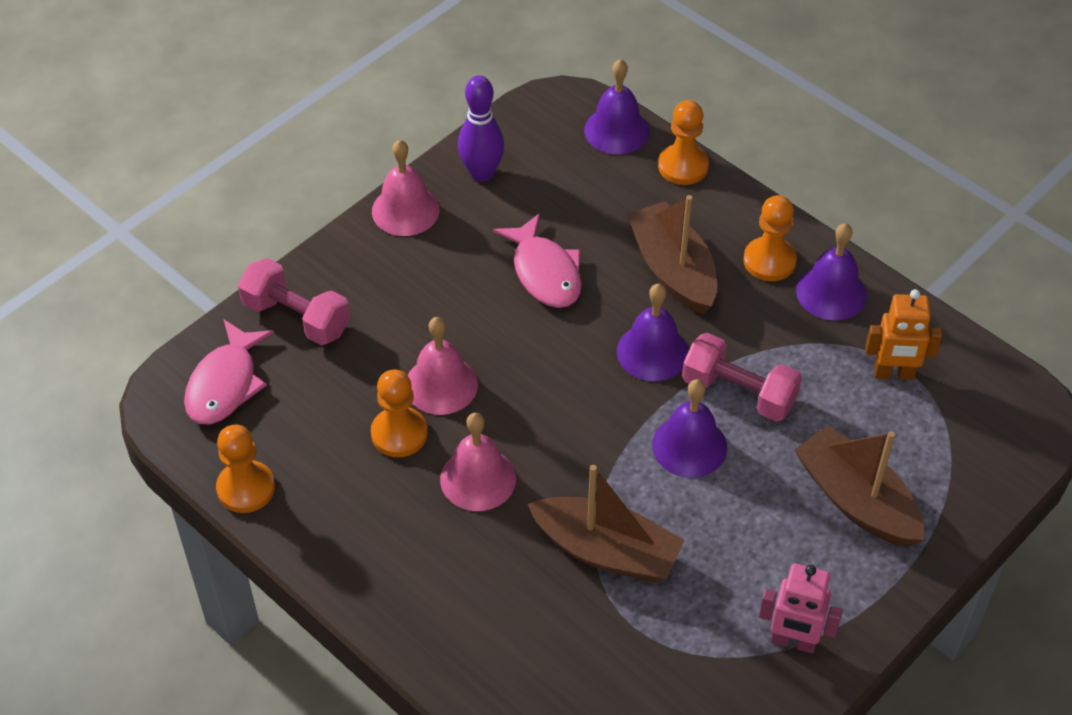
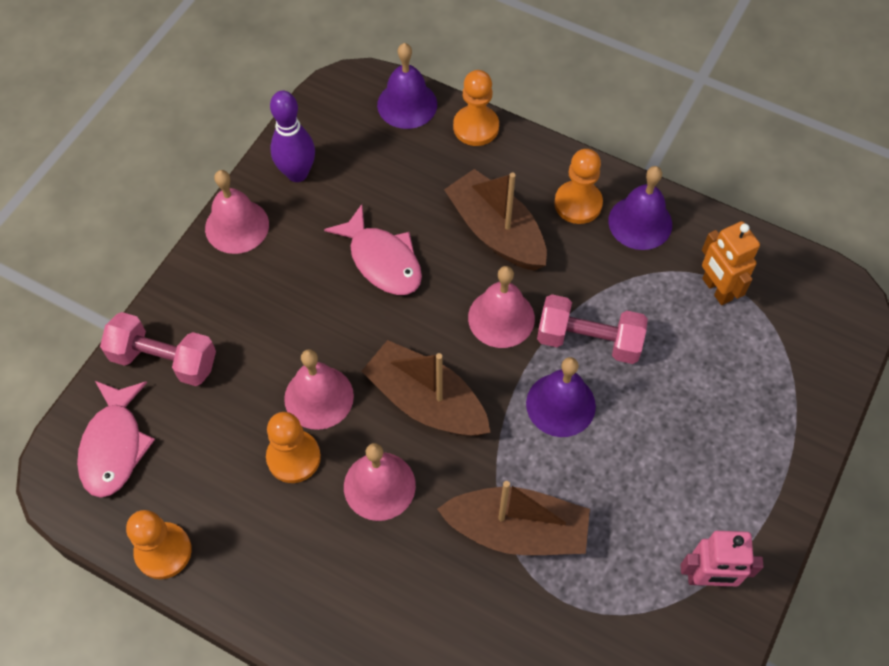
camera: 15 degrees left, 10 degrees up
purple bell [617,284,689,381] -> pink bell [468,266,535,348]
brown boat [794,426,925,547] -> brown boat moved to [361,340,491,436]
orange robot [865,289,942,380] -> orange robot turned 75 degrees clockwise [702,221,760,305]

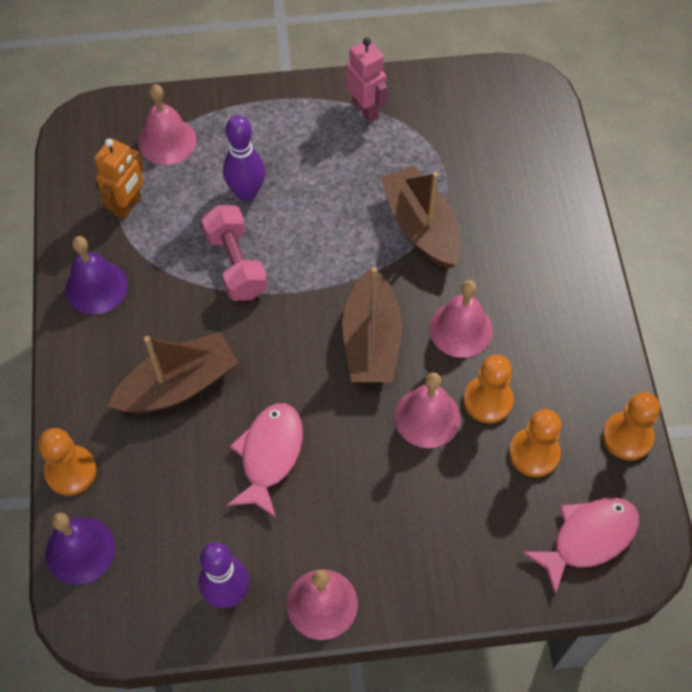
camera: 125 degrees left, 0 degrees up
pink dumbbell [100,312,216,386] -> none
brown boat [444,169,547,271] -> brown boat turned 135 degrees counterclockwise [108,332,238,413]
pink bell [468,266,535,348] -> pink bell moved to [138,84,196,165]
purple bell [526,357,596,437] -> none
orange pawn [554,149,603,224] -> orange pawn moved to [509,409,561,477]
none -> purple bowling pin [223,115,265,201]

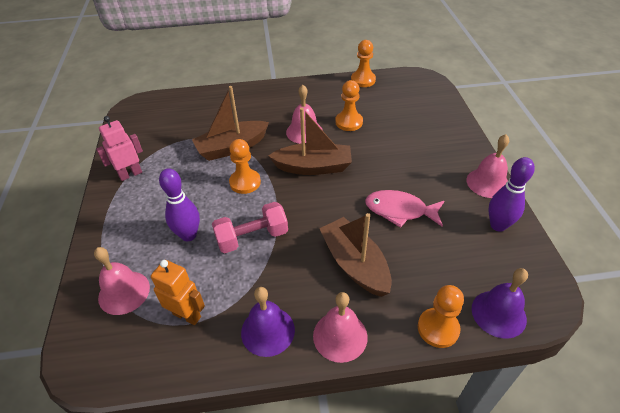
camera: 90 degrees left, 15 degrees down
pink bell [395,372,461,448] -> pink bell moved to [313,292,368,363]
orange pawn [509,409,561,477] -> orange pawn moved to [229,139,261,194]
pink fish [522,497,639,595] -> none

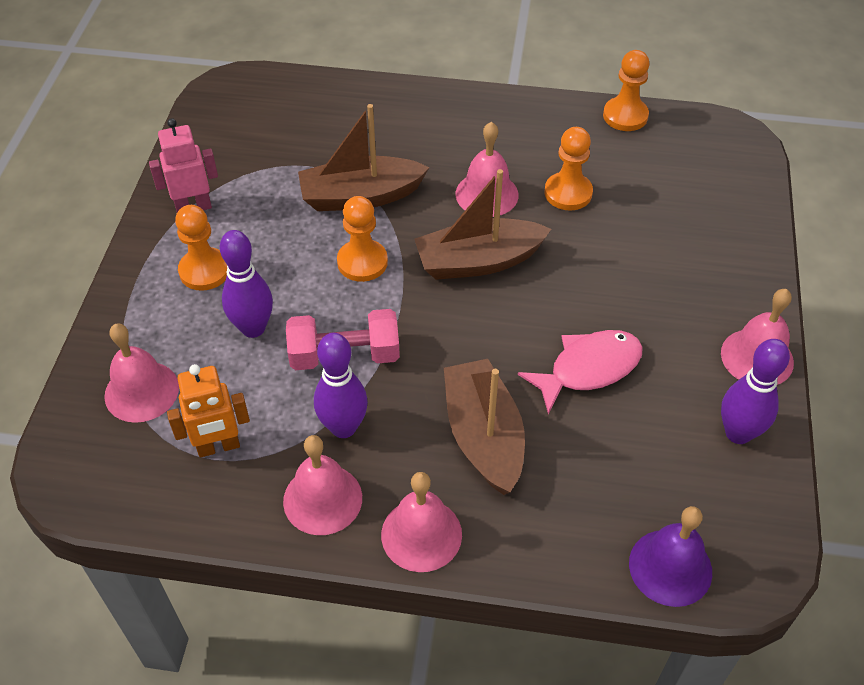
camera: 15 degrees right, 5 degrees up
orange robot [151,260,205,325] -> orange robot turned 120 degrees clockwise [167,364,250,457]
purple bell [241,287,295,357] -> pink bell [283,435,362,535]
brown boat [268,107,352,175] -> brown boat turned 150 degrees clockwise [414,169,551,280]
pink fish [365,190,444,228] -> pink fish turned 120 degrees clockwise [518,330,643,414]
orange pawn [418,285,464,348] -> orange pawn moved to [175,205,227,291]
none -> purple bowling pin [314,333,368,438]

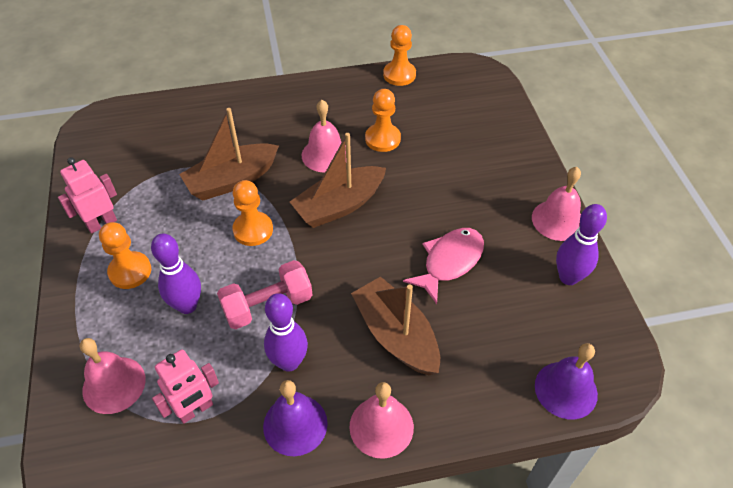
camera: 20 degrees left, 0 degrees up
orange robot [167,364,250,457] -> pink robot [152,350,219,424]
pink bell [283,435,362,535] -> purple bell [263,380,328,456]

